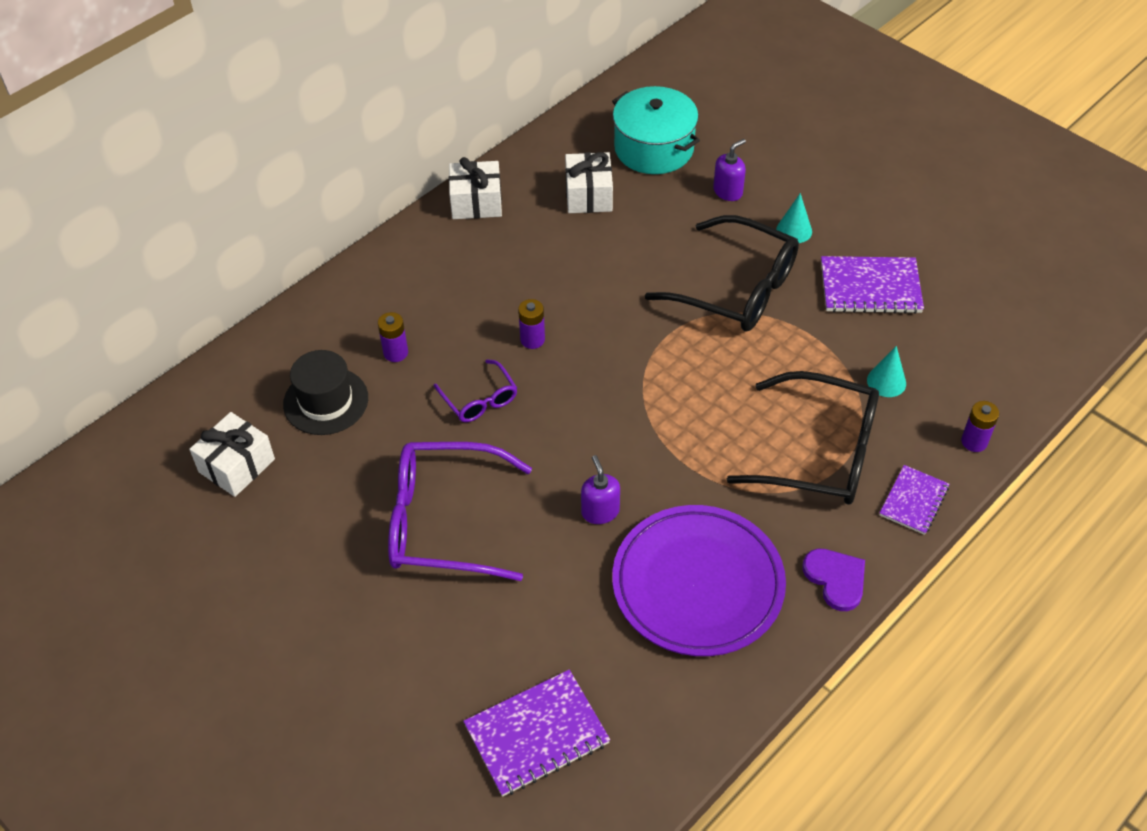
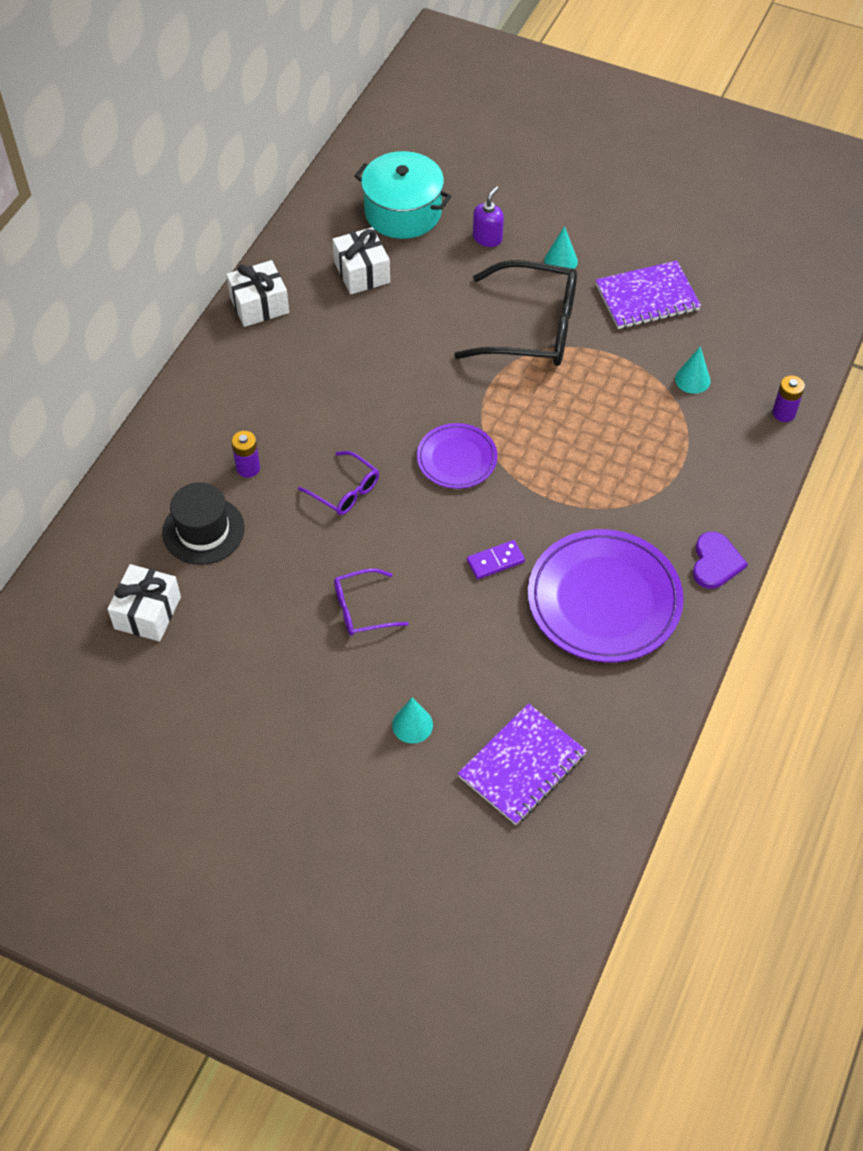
camera: 20 degrees left, 5 degrees up
purple glasses [388,442,532,581] -> purple glasses [334,568,409,636], size x0.51
purple battery [518,299,545,349] -> none
purple soap dispenser [581,455,620,524] -> purple domino [467,540,525,579]
black glasses [727,371,879,505] -> none
purple heart [802,549,865,611] -> purple heart turned 60 degrees clockwise [693,532,748,589]
purple notebook [880,465,949,535] -> none
none -> turquoise cone [392,698,433,744]
none -> purple plate [417,423,497,489]

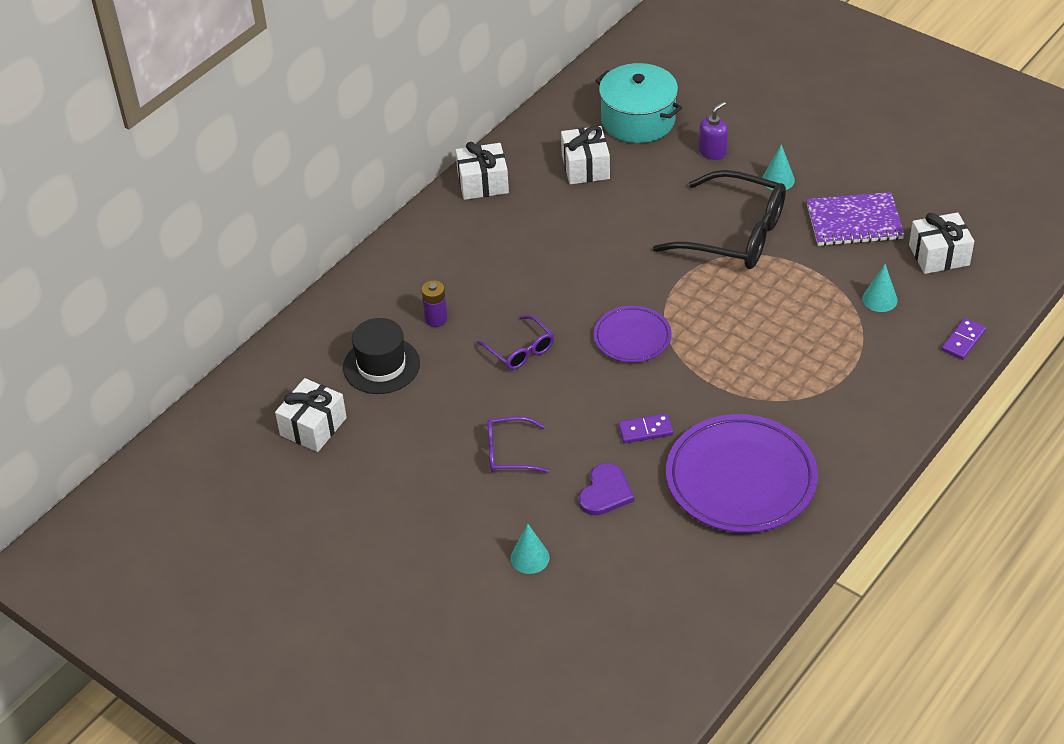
camera: 15 degrees right, 10 degrees down
purple notebook [457,703,587,825] -> none
purple heart [693,532,748,589] -> purple heart moved to [579,463,634,516]
purple battery [772,375,805,422] -> purple domino [941,318,986,360]
none -> white gift [909,212,974,274]

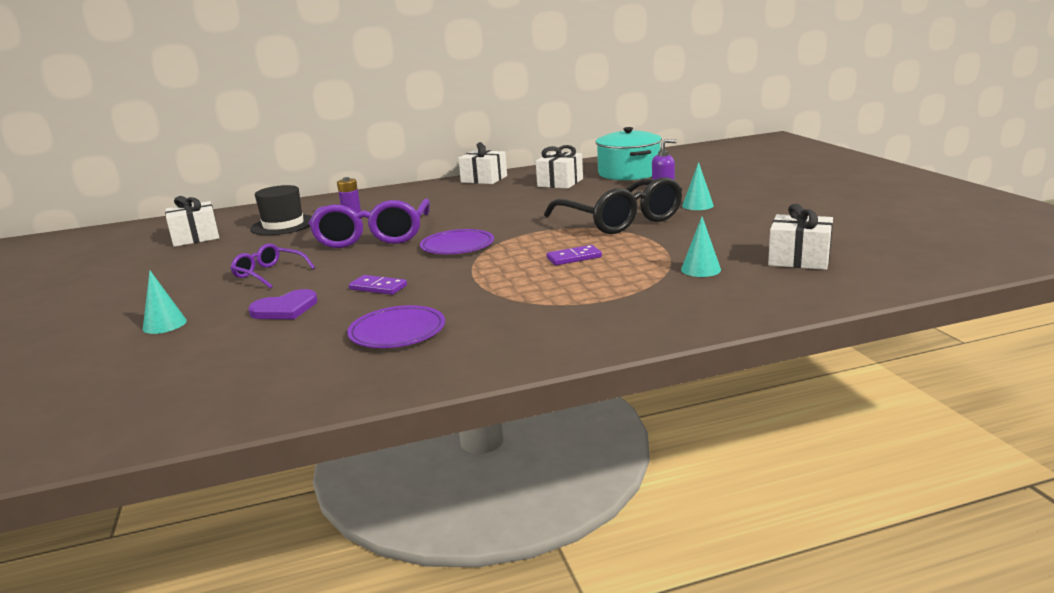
camera: 35 degrees right, 25 degrees down
purple glasses [477,315,554,370] -> purple glasses [308,199,430,248], size x1.98
purple plate [666,414,818,533] -> purple plate [347,305,445,348], size x0.55
purple notebook [806,192,905,246] -> none
purple domino [941,318,986,360] -> purple domino moved to [546,245,602,265]

